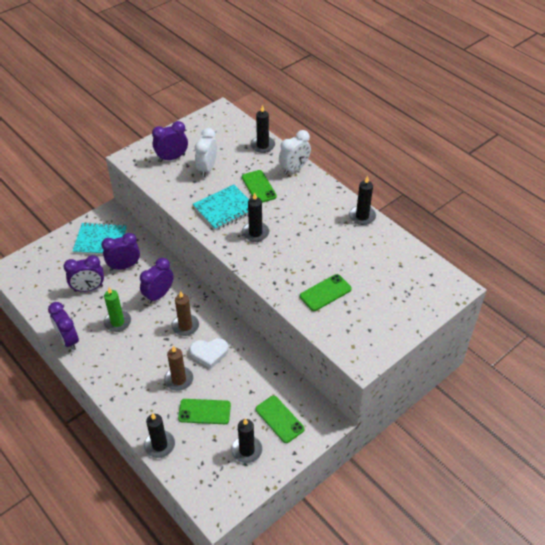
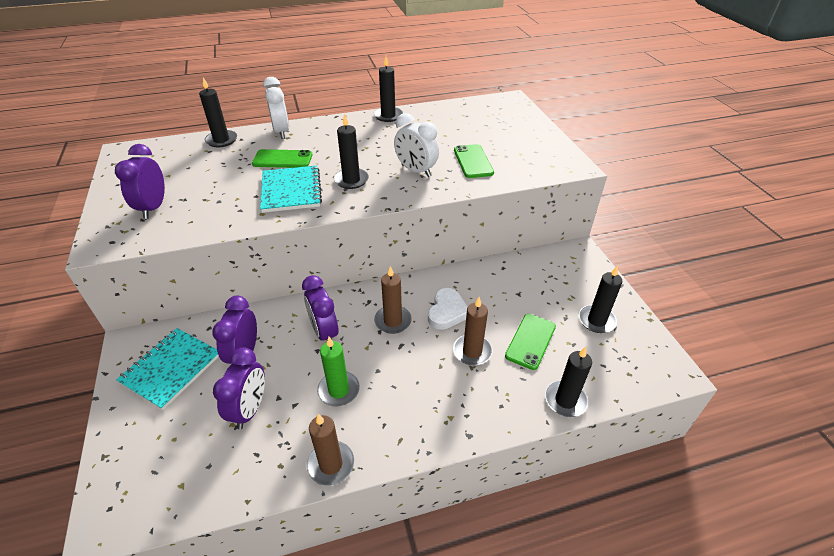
camera: 65 degrees left, 5 degrees down
purple clock [48,302,79,350] -> brown candle [307,414,354,486]
white clock [195,128,217,177] -> white clock moved to [394,113,439,177]
green phone [256,396,305,443] -> none

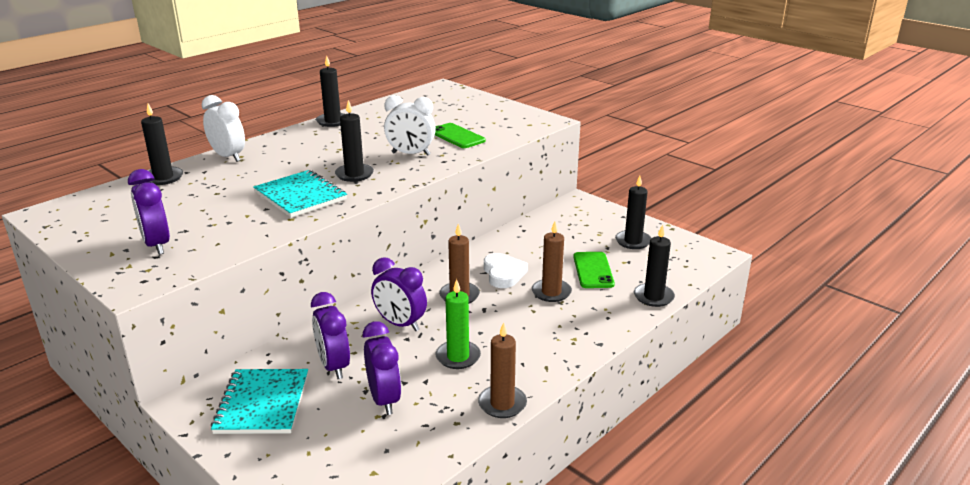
camera: 30 degrees left, 15 degrees down
green phone [252,149,312,168] -> none

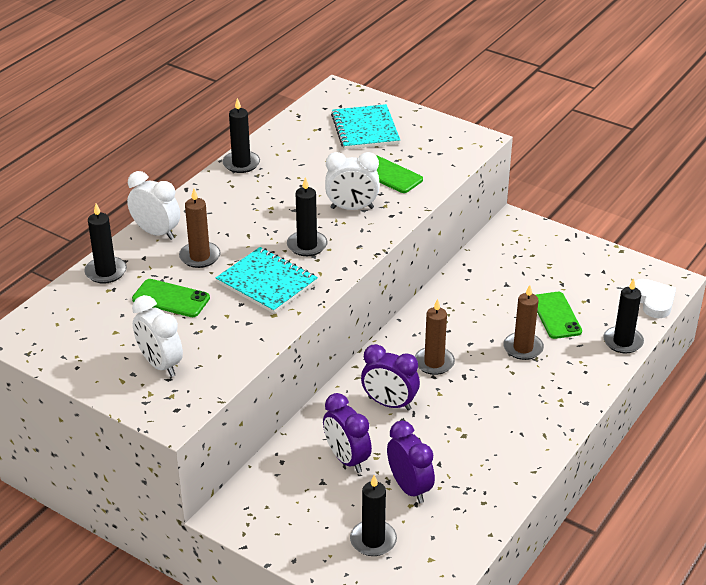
camera: 10 degrees left, 10 degrees up
purple clock [128,169,170,255] -> white clock [132,295,183,377]
turquoise notebook [211,369,308,434] -> turquoise notebook moved to [331,104,400,149]
green candle [436,279,481,369] -> none
brown candle [478,322,527,418] -> brown candle moved to [179,189,220,268]
white heart [484,253,528,288] -> white heart moved to [635,279,676,318]
black candle [615,176,651,249] -> black candle moved to [350,475,397,556]
none -> green phone [132,279,210,317]

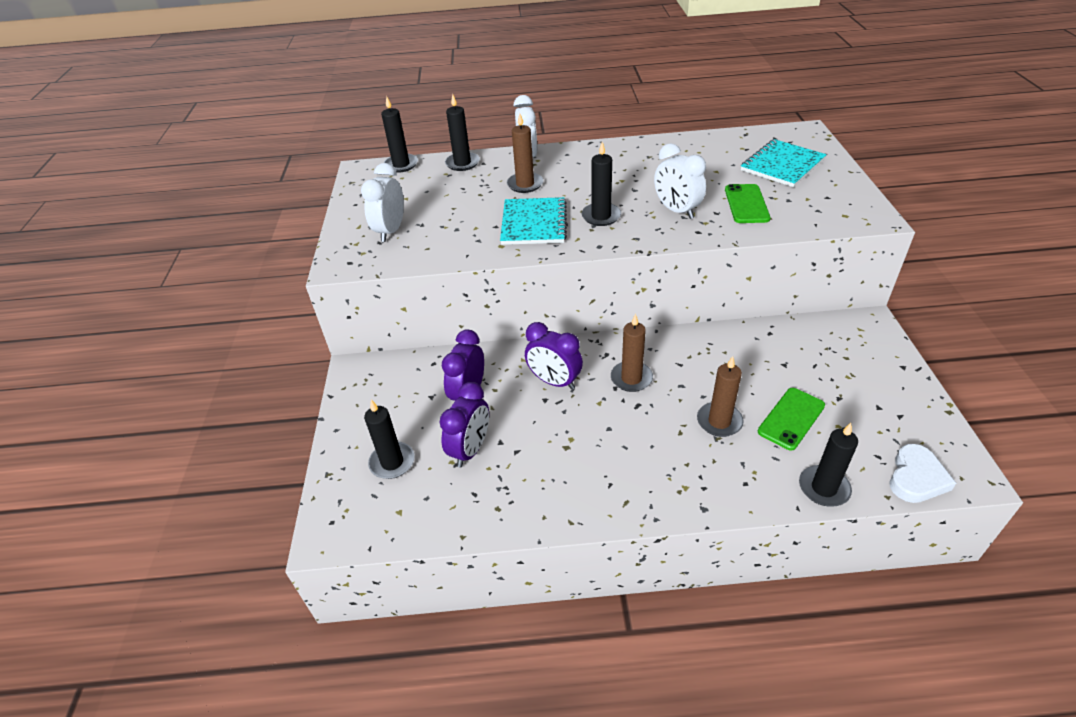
camera: 55 degrees right, 5 degrees up
green phone [132,279,210,317] -> none
black candle [222,98,260,173] -> black candle moved to [381,96,418,173]
purple clock [361,344,420,411] -> purple clock turned 45 degrees counterclockwise [525,322,583,390]

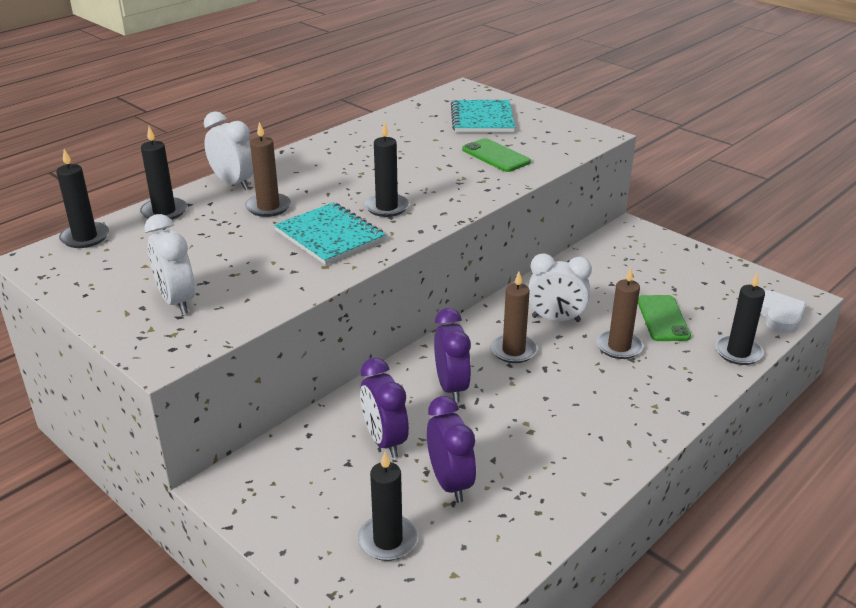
camera: 45 degrees left, 10 degrees down
purple clock [525,322,583,390] -> purple clock turned 90 degrees counterclockwise [434,308,471,403]
white clock [654,143,706,219] -> white clock moved to [528,253,592,322]

